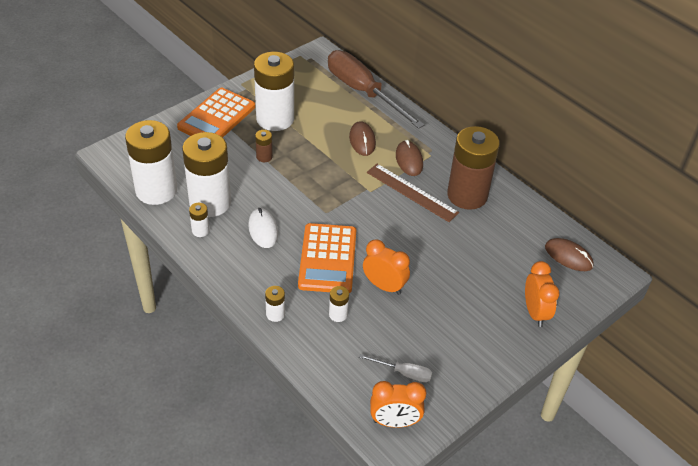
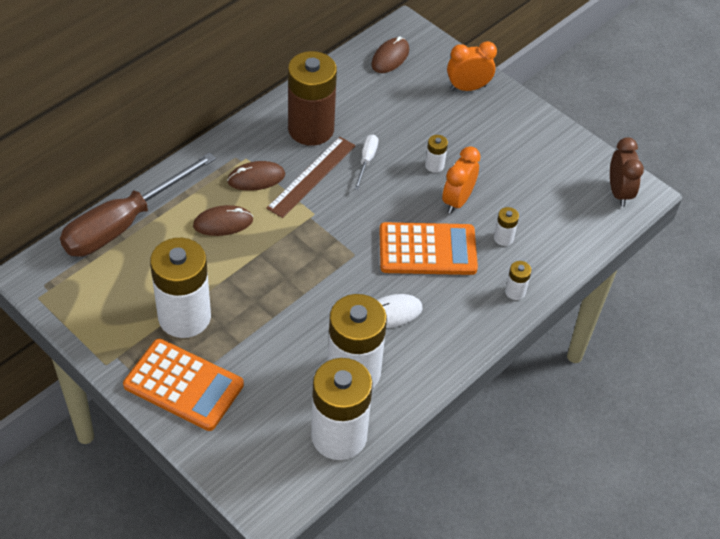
camera: 95 degrees left, 5 degrees up
white battery [189,203,210,237] -> white battery moved to [425,135,448,173]
brown battery [255,130,273,162] -> none
white screwdriver [359,354,432,382] -> white screwdriver moved to [354,135,378,190]
orange clock [370,381,426,428] -> brown clock [610,137,644,207]

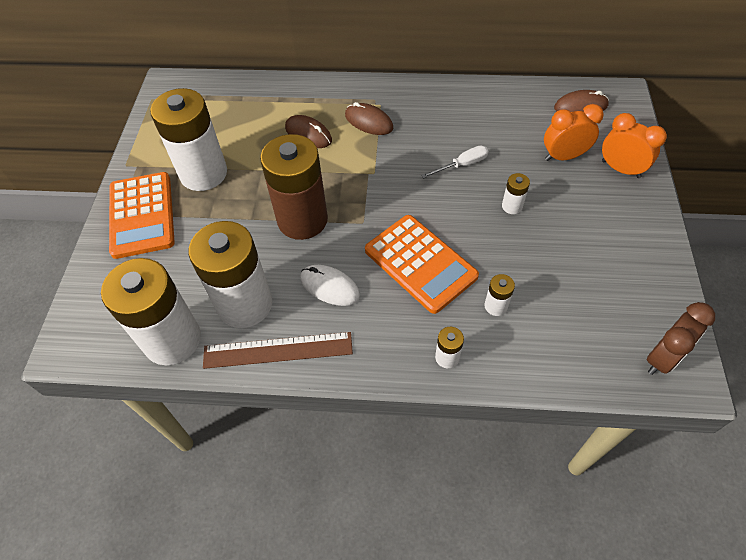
camera: 55 degrees right, 5 degrees up
brown screwdriver [60,152,216,257] -> none
brown ruler [266,137,356,218] -> brown ruler moved to [203,332,353,369]
brown battery [288,51,337,146] -> brown battery moved to [260,134,328,240]
orange clock [442,146,481,214] -> orange clock moved to [544,104,604,161]

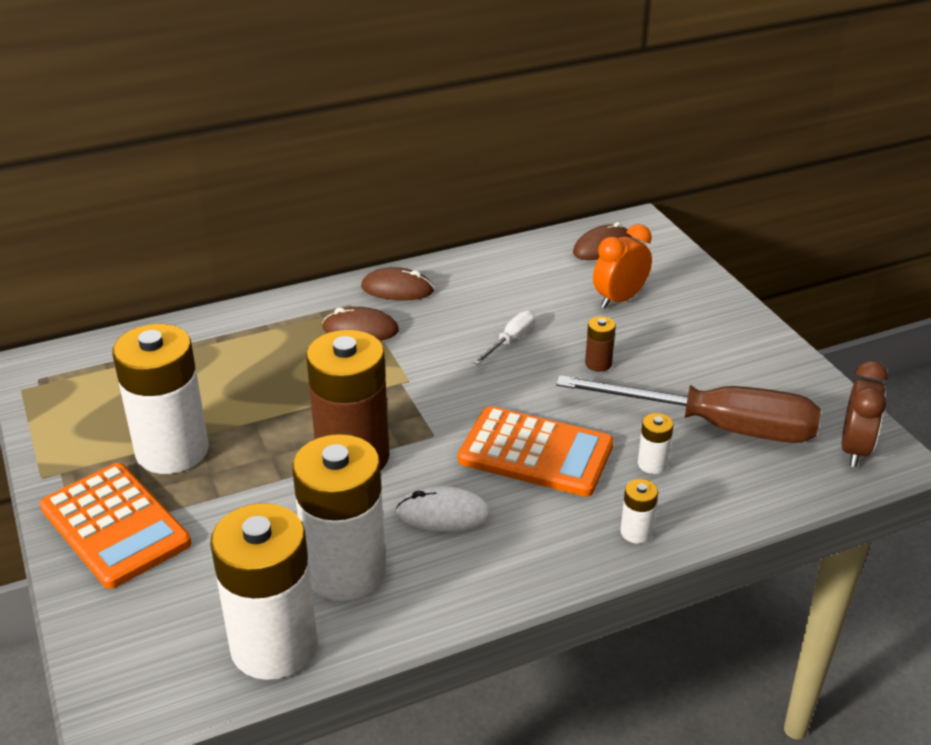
camera: 30 degrees left, 20 degrees down
brown ruler [203,332,353,369] -> none
brown mouse [285,115,332,148] -> brown mouse moved to [361,267,434,301]
white battery [502,173,530,214] -> brown battery [585,316,616,372]
orange clock [602,113,667,178] -> none
none -> brown screwdriver [556,375,821,443]

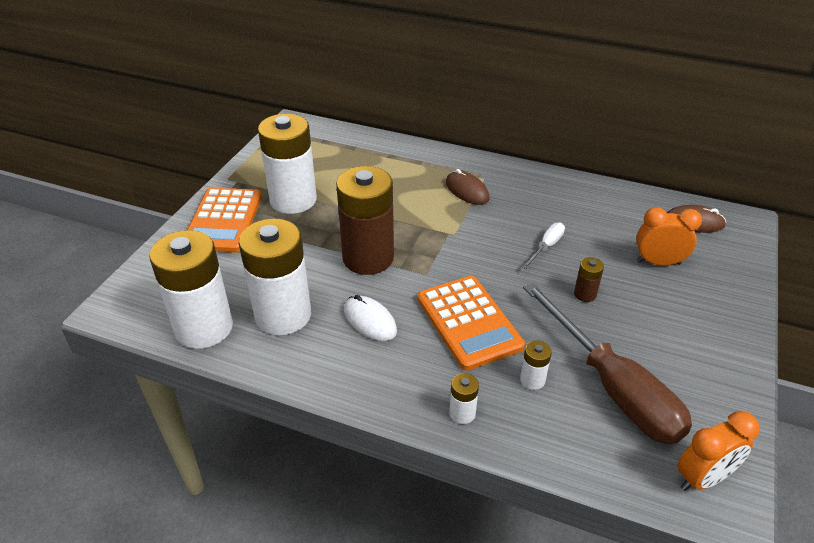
camera: 45 degrees right, 5 degrees up
brown mouse [361,267,434,301] -> none
white screwdriver [473,311,535,365] -> white screwdriver turned 45 degrees counterclockwise [522,222,565,269]
brown clock [841,361,888,467] -> orange clock [677,411,760,491]

